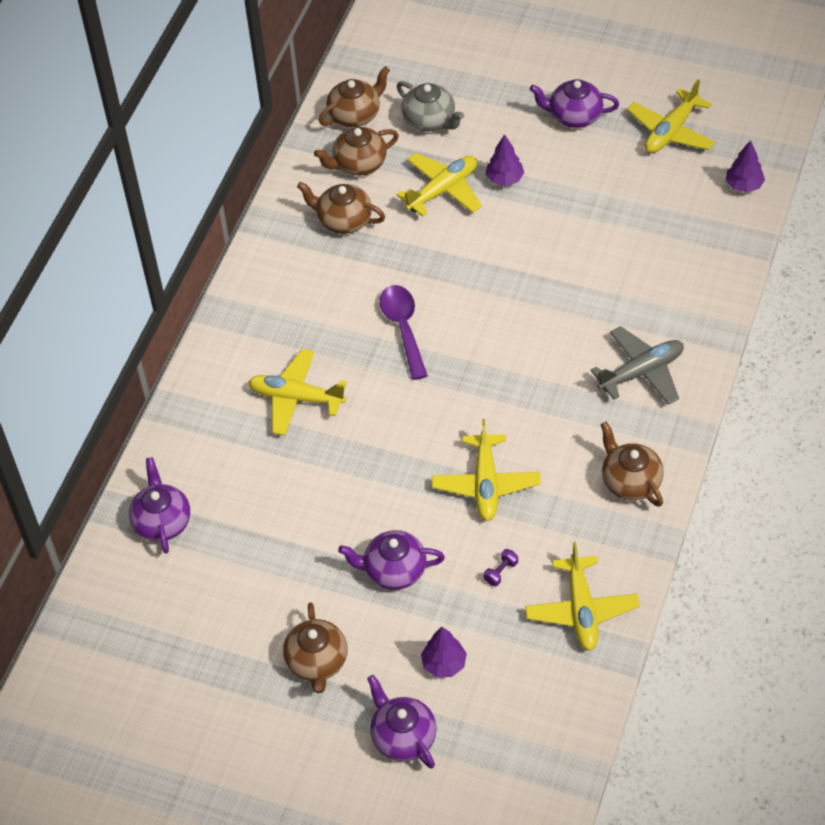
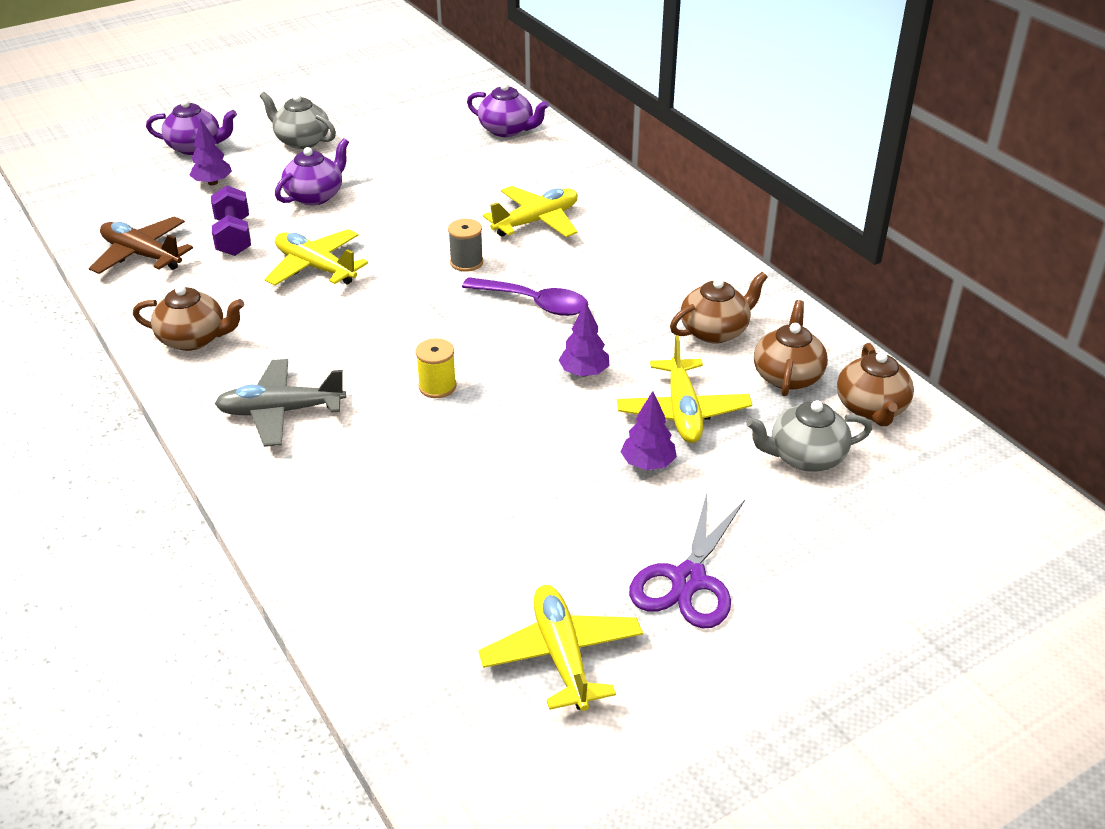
camera: 125 degrees right, 15 degrees down
brown teapot [283,602,348,693] -> grey teapot [260,92,336,149]
purple dumbbell [484,549,518,586] -> purple dumbbell [211,185,251,256], size x2.06
yellow plane [525,542,640,651] -> brown plane [89,216,193,274]
purple teapot [529,79,619,128] -> purple scissors [629,493,745,629]
grey plane [591,326,684,405] -> grey plane turned 75 degrees clockwise [215,359,346,447]
purple tree [726,140,765,192] -> purple tree moved to [558,302,609,377]
none -> yellow spool [415,338,456,398]
none -> grey spool [448,219,483,272]

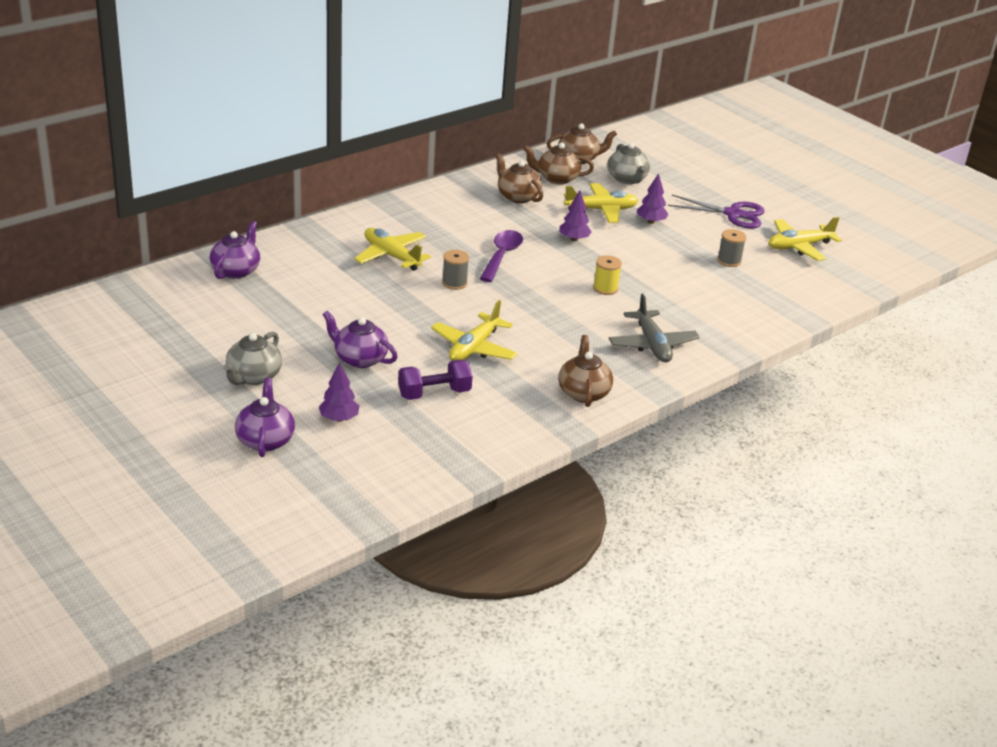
camera: 100 degrees left, 5 degrees down
brown plane [89,216,193,274] -> none
none -> grey spool [717,229,746,267]

